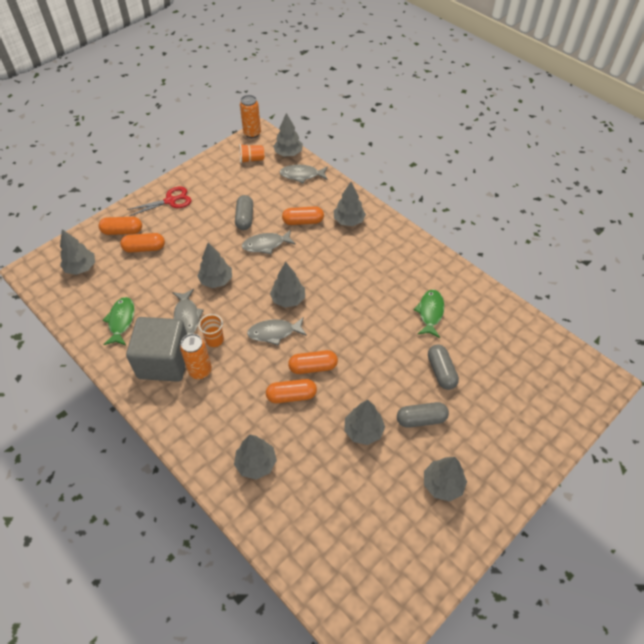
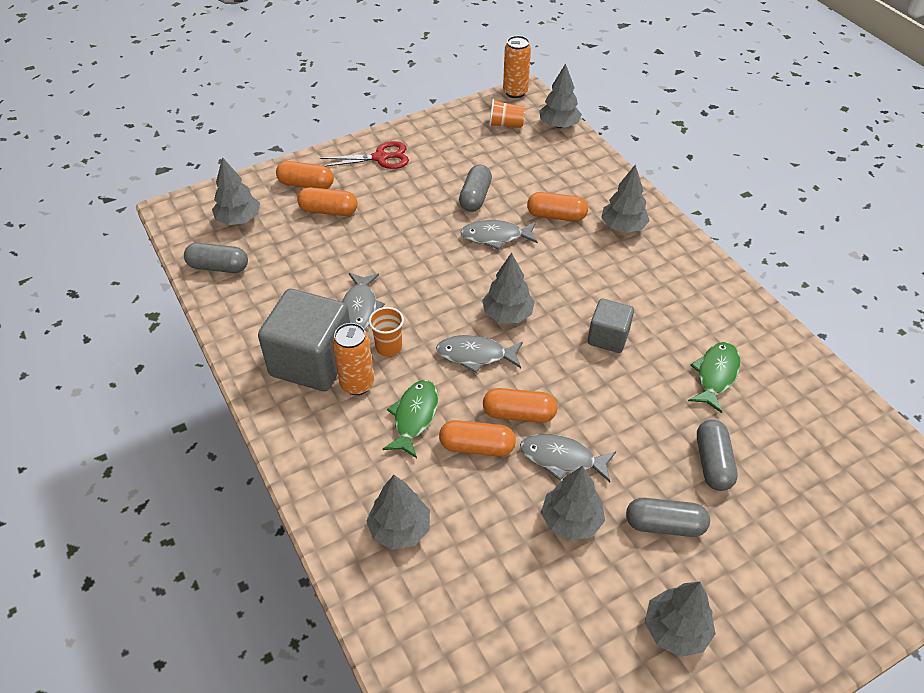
camera: 15 degrees right, 5 degrees down
green fish [103,297,135,345] -> green fish moved to [383,380,438,458]
grey tree [197,243,232,288] -> none
grey fish [280,165,328,183] -> grey fish moved to [520,434,616,482]
none -> grey capsule [184,243,248,273]
none -> grey cube [588,299,634,353]

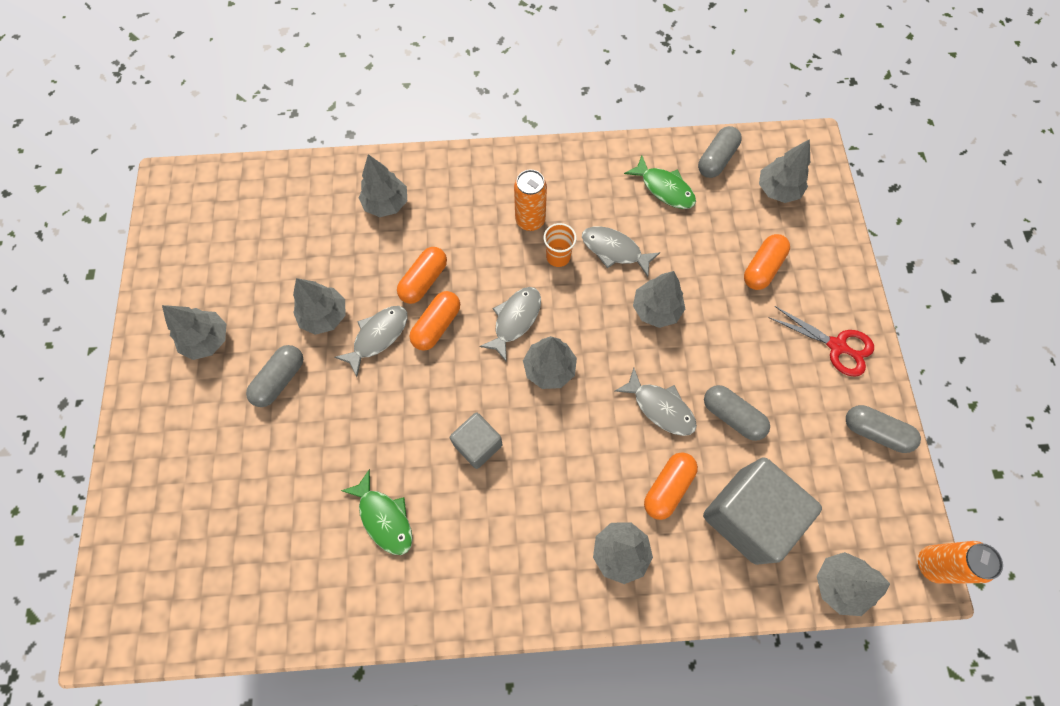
camera: 115 degrees right, 20 degrees up
grey cube [258,289,350,391] -> grey cube moved to [703,458,822,565]
orange capsule [276,161,334,189] -> none
red scissors [320,141,409,169] -> red scissors turned 75 degrees counterclockwise [769,306,874,377]
green fish [383,380,438,458] -> green fish moved to [624,156,696,209]
grey fish [461,220,538,250] -> grey fish turned 105 degrees clockwise [615,368,697,436]
orange cup [489,99,525,128] -> none
grey capsule [697,419,738,491] -> grey capsule moved to [846,405,921,453]
none -> grey tree [633,271,685,328]

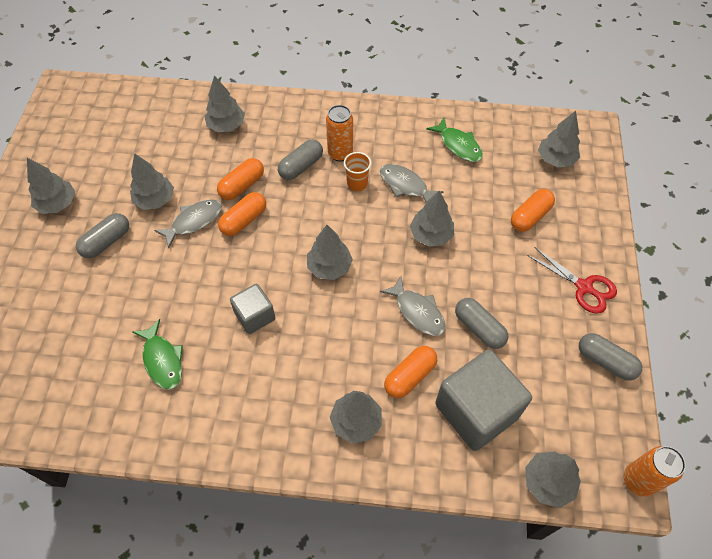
camera: 10 degrees right, 10 degrees down
grey fish [479,287,541,362] -> none
grey capsule [698,126,742,178] -> grey capsule moved to [278,139,323,180]

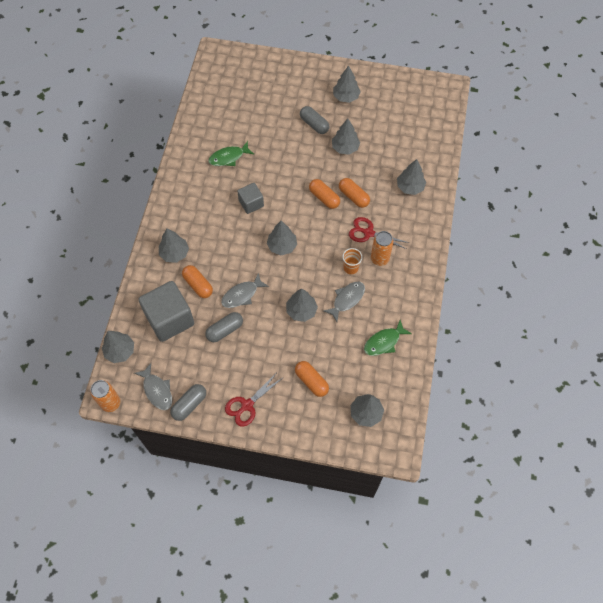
camera: 95 degrees right, 5 degrees up
grey fish [154,199,222,249] -> grey fish moved to [134,363,172,410]
grey capsule [278,139,323,180] -> red scissors [349,217,409,249]

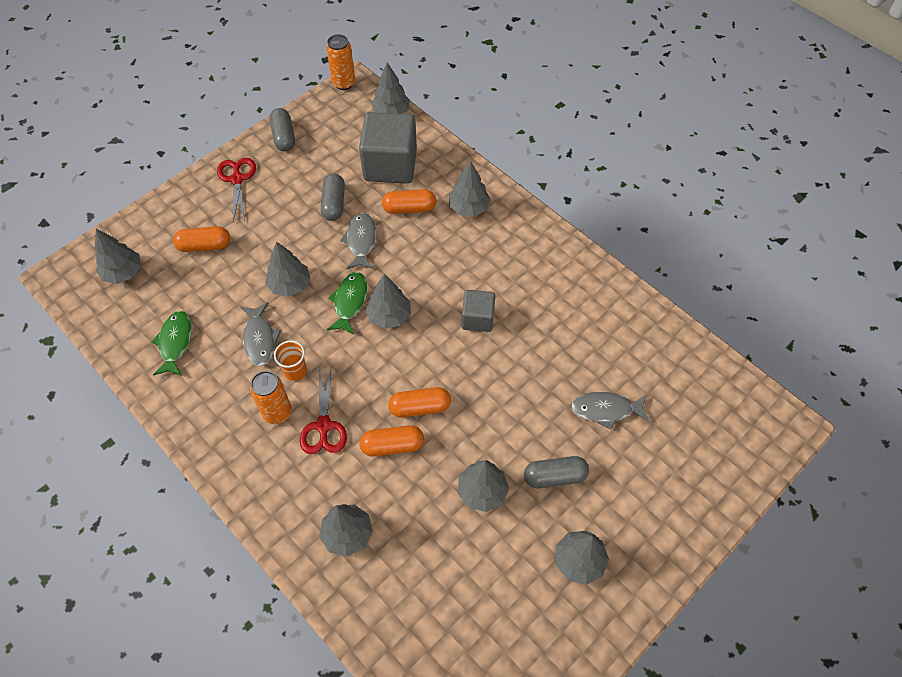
camera: 125 degrees right, 5 degrees down
grey fish [134,363,172,410] -> grey fish moved to [571,392,650,430]
green fish [208,141,254,166] -> green fish moved to [327,272,368,335]
red scissors [349,217,409,249] -> red scissors turned 120 degrees clockwise [300,368,347,454]

